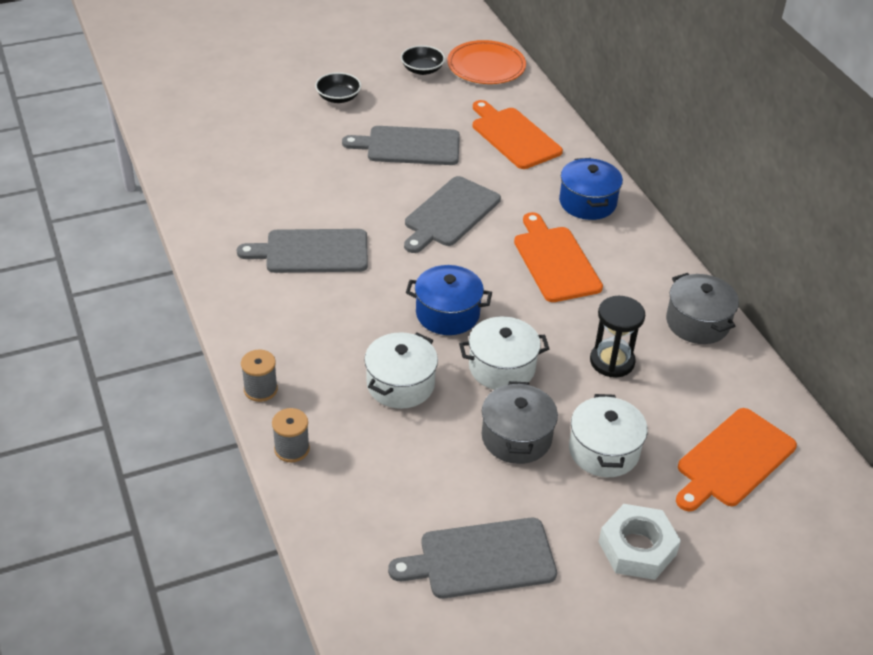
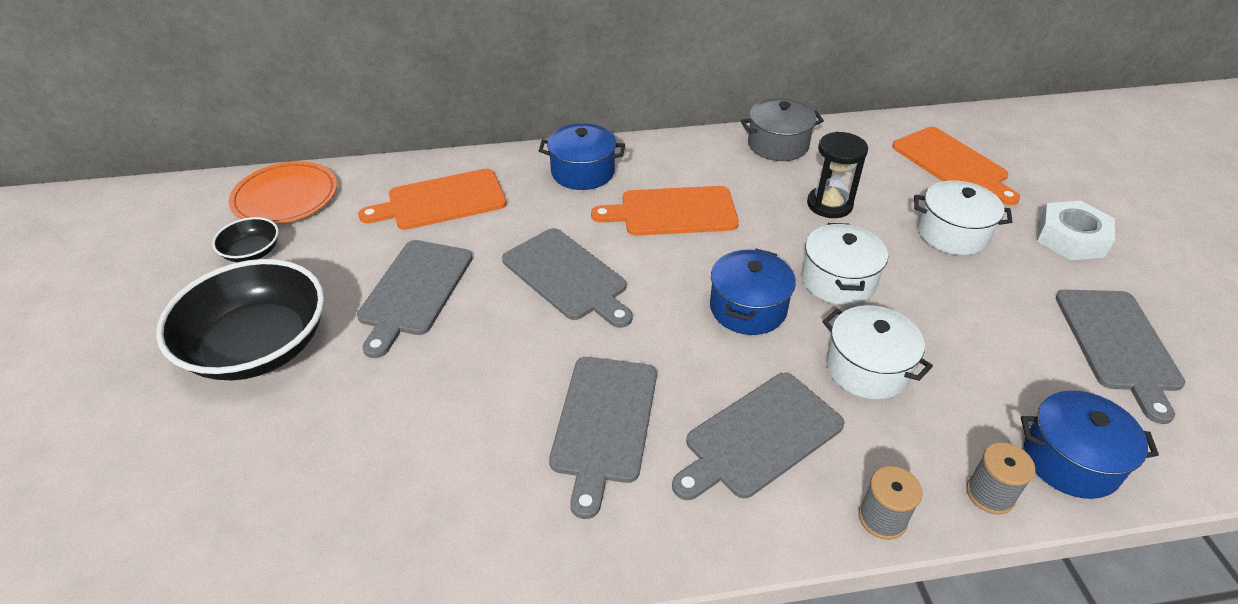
camera: 75 degrees left, 0 degrees up
black bowl [315,72,361,103] -> black bowl [156,259,325,380], size x2.17
grey pot [482,381,558,464] -> none
none -> grey cutting board [672,373,844,500]
none -> blue pot [1021,390,1159,499]

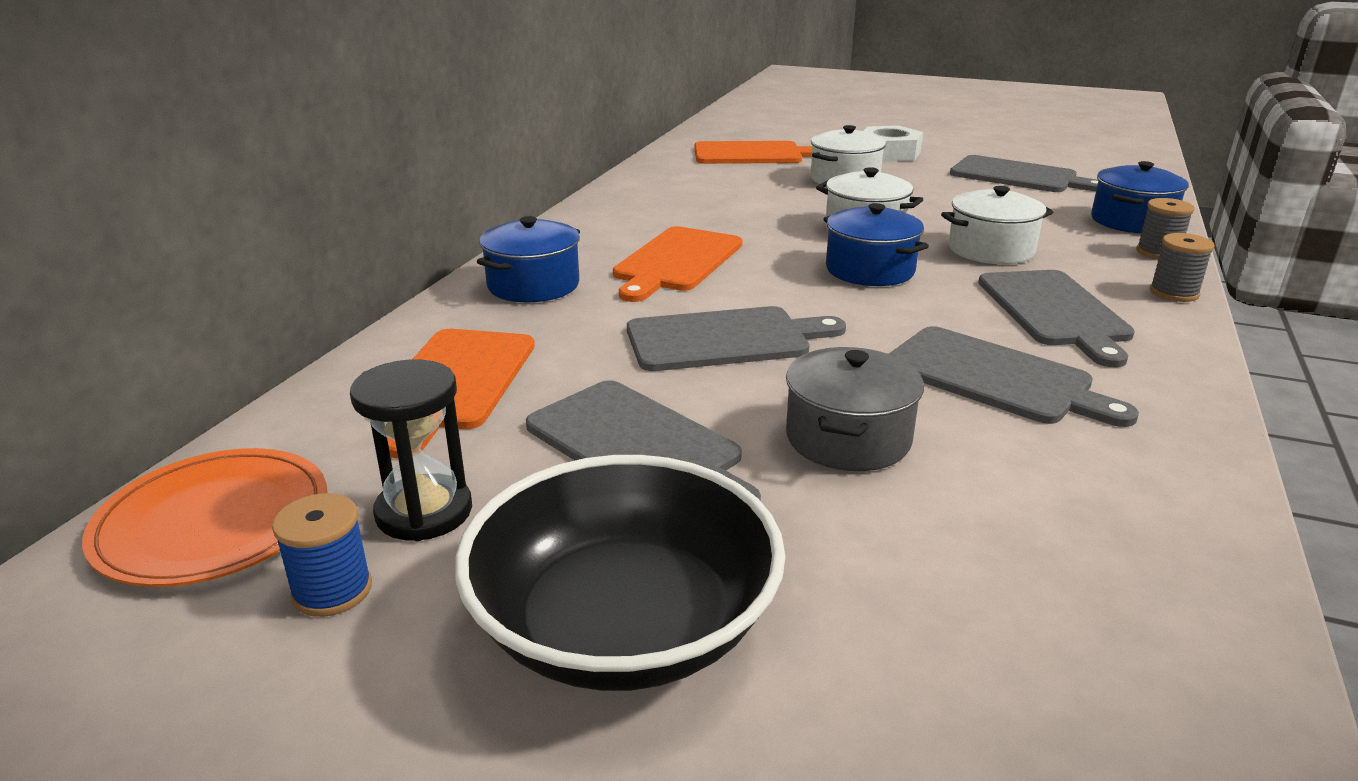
camera: 60 degrees left, 15 degrees down
black bowl [212,217,279,262] -> blue spool [272,493,372,617]
grey pot [741,98,824,161] -> grey pot moved to [786,347,924,471]
black hourglass [807,132,868,218] -> black hourglass moved to [350,359,472,541]

